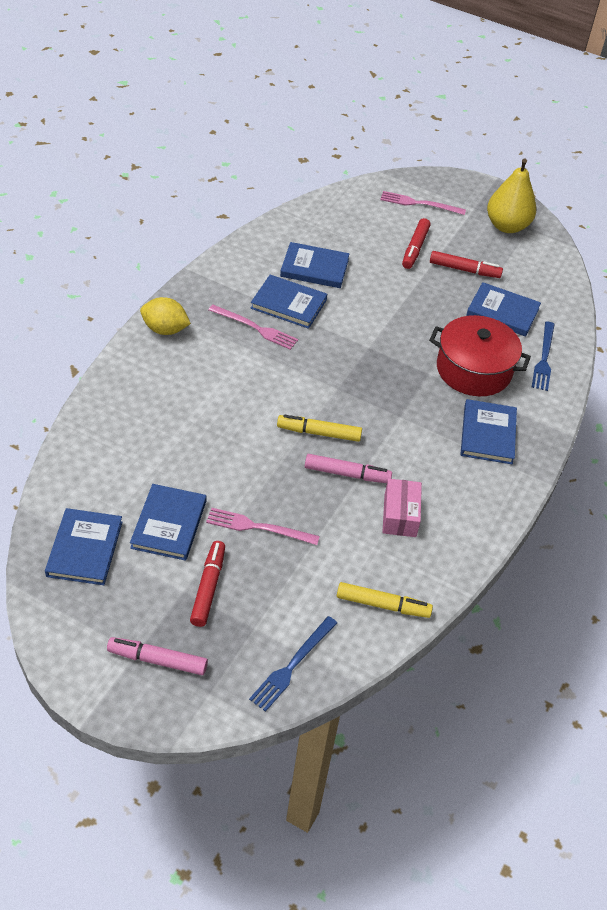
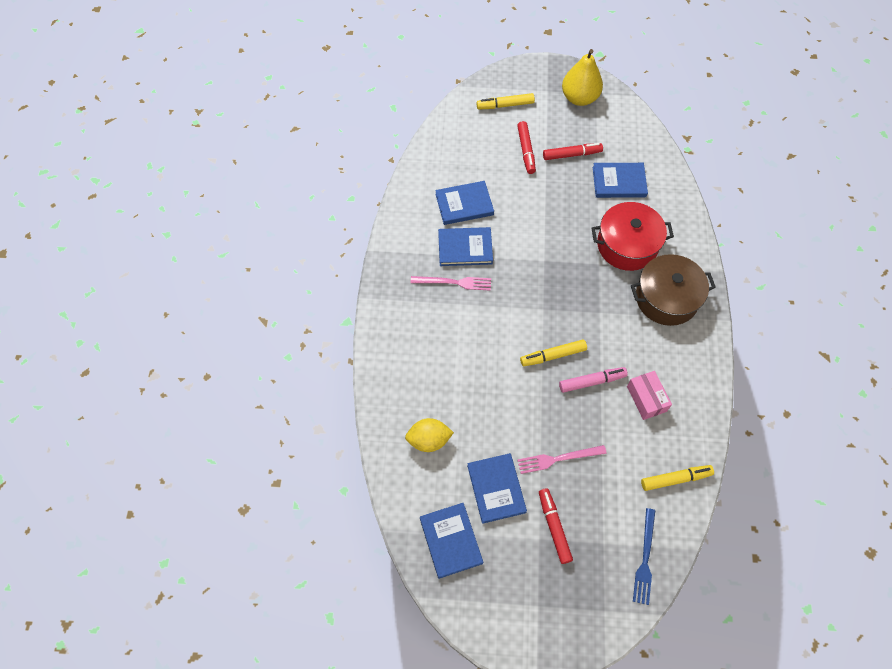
camera: 20 degrees left, 15 degrees up
pink marker [107,637,208,675] -> none
yellow lemon [140,297,191,335] -> yellow lemon moved to [405,418,454,452]
pink fork [380,191,466,215] -> yellow marker [477,93,535,110]
blue book [460,399,517,464] -> brown pot [631,254,716,326]
blue fork [532,322,555,391] -> none

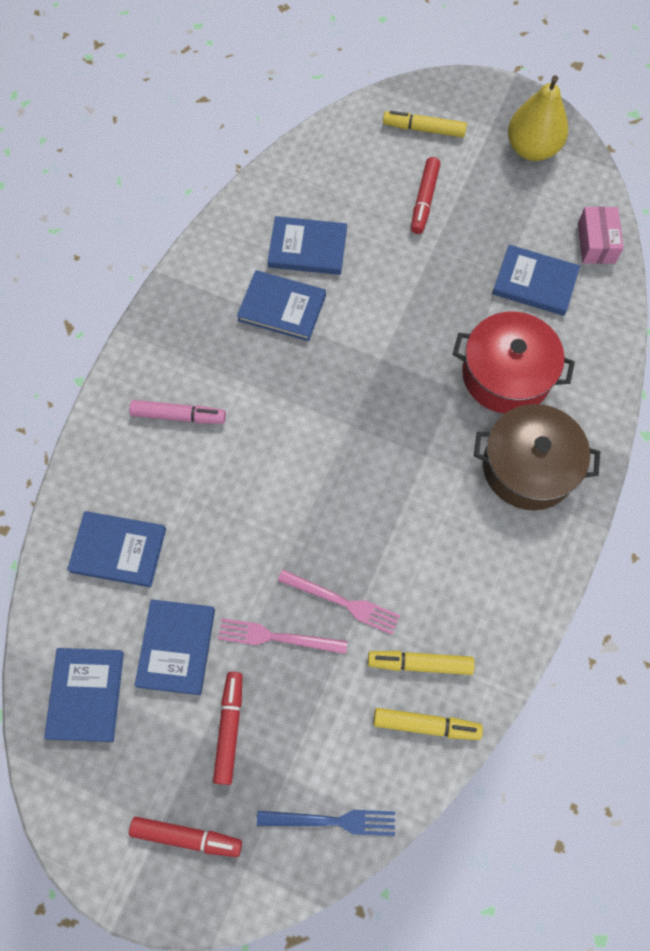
camera: 20 degrees right, 5 degrees up
yellow lemon [405,418,454,452] -> blue book [67,511,166,587]
pink fork [411,276,491,291] -> pink fork moved to [278,570,400,635]
yellow marker [520,340,587,366] -> yellow marker moved to [368,651,475,675]
red marker [543,143,603,160] -> red marker moved to [129,817,242,857]
pink marker [559,367,628,393] -> pink marker moved to [129,400,226,424]
pink box [627,371,672,420] -> pink box moved to [578,207,624,264]
blue fork [633,508,655,605] -> blue fork turned 120 degrees counterclockwise [257,810,395,836]

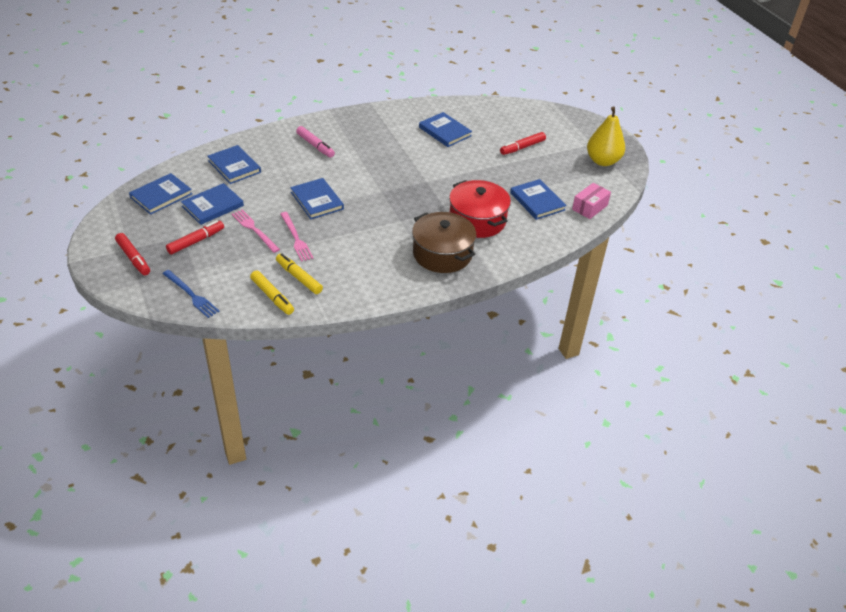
camera: 40 degrees right, 25 degrees down
blue book [237,270,326,341] -> blue book moved to [290,178,344,219]
yellow marker [383,111,467,137] -> none

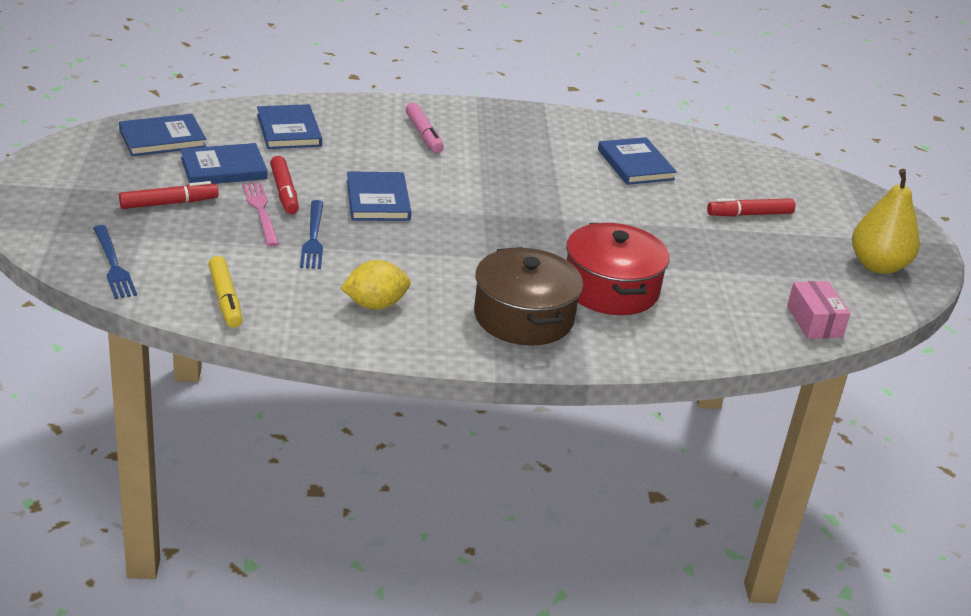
camera: 20 degrees right, 10 degrees down
red marker [115,233,150,275] -> red marker moved to [270,156,299,214]
yellow marker [276,253,323,294] -> none
pink fork [280,212,314,262] -> blue fork [300,200,323,269]
blue book [510,179,567,220] -> none
pink box [572,183,611,219] -> pink box turned 75 degrees counterclockwise [787,281,850,339]
none -> yellow lemon [341,260,410,310]

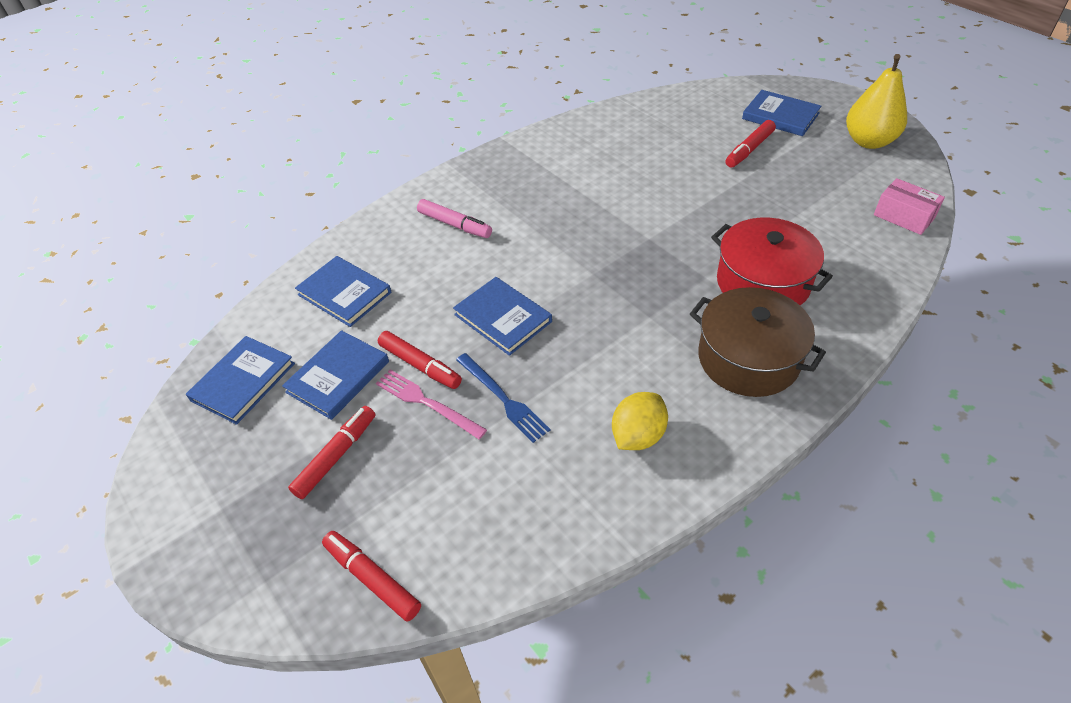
camera: 30 degrees left, 15 degrees up
blue fork [93,225,137,299] -> red marker [322,531,421,622]
yellow marker [208,256,242,328] -> none
blue book [598,137,677,185] -> blue book moved to [742,90,821,136]

